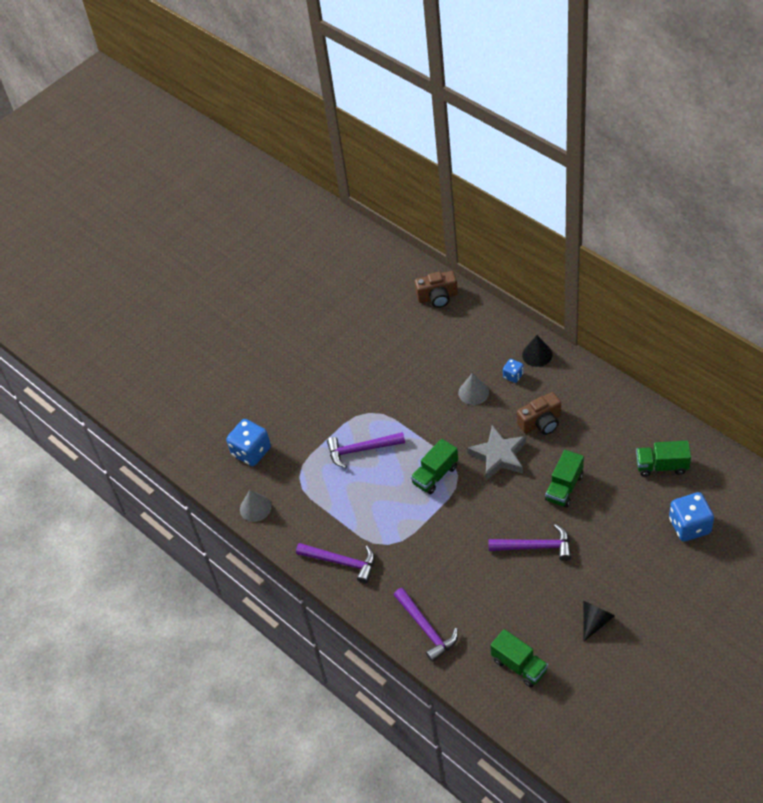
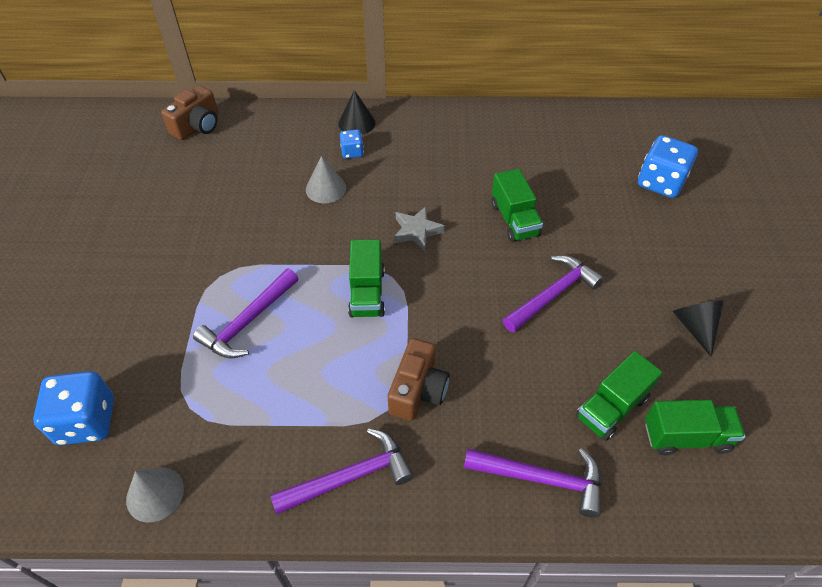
camera: 50 degrees left, 0 degrees up
grey star [467,425,526,480] -> grey star [394,207,445,251], size x0.64
brown camera [517,392,561,435] -> brown camera moved to [388,338,450,421]
green truck [636,441,691,477] -> green truck moved to [576,351,662,441]

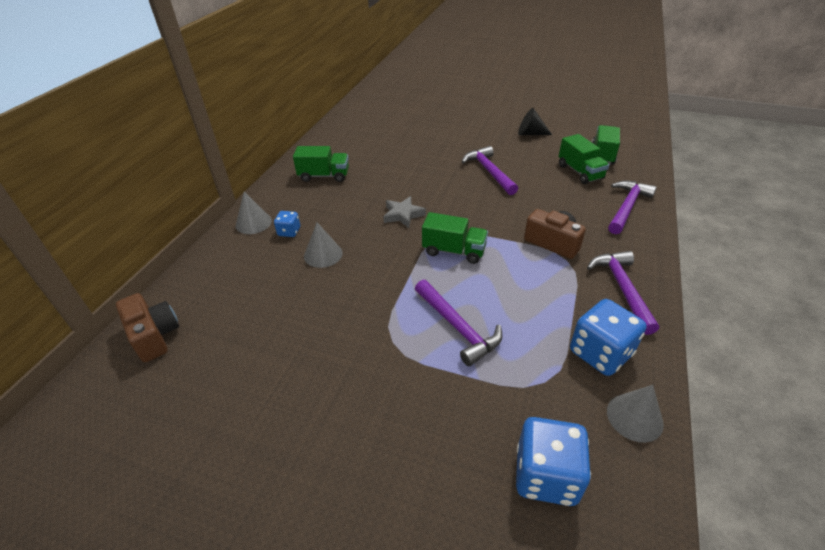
camera: 70 degrees left, 10 degrees down
black cone [338,90,376,135] -> grey cone [236,192,272,234]
green truck [491,169,543,242] -> green truck moved to [293,146,349,182]
blue dice [638,135,698,198] -> blue dice moved to [570,299,647,376]

